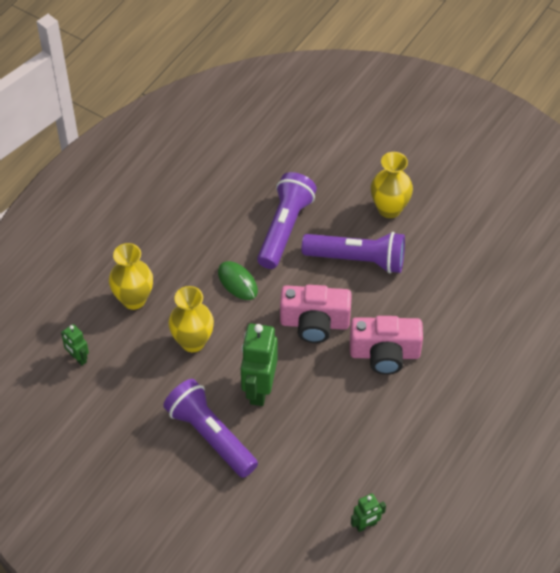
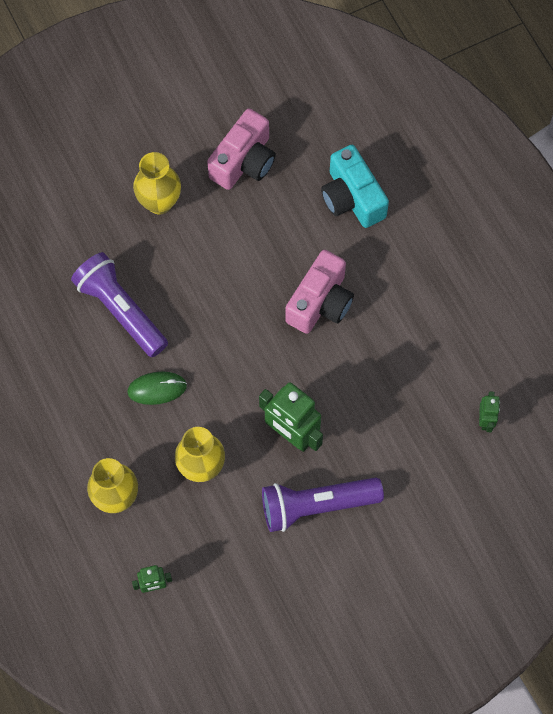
camera: 60 degrees left, 15 degrees up
pink camera [280,285,352,343] -> pink camera moved to [207,108,276,190]
purple flashlight [302,232,405,274] -> none
none -> turquoise camera [321,145,389,228]

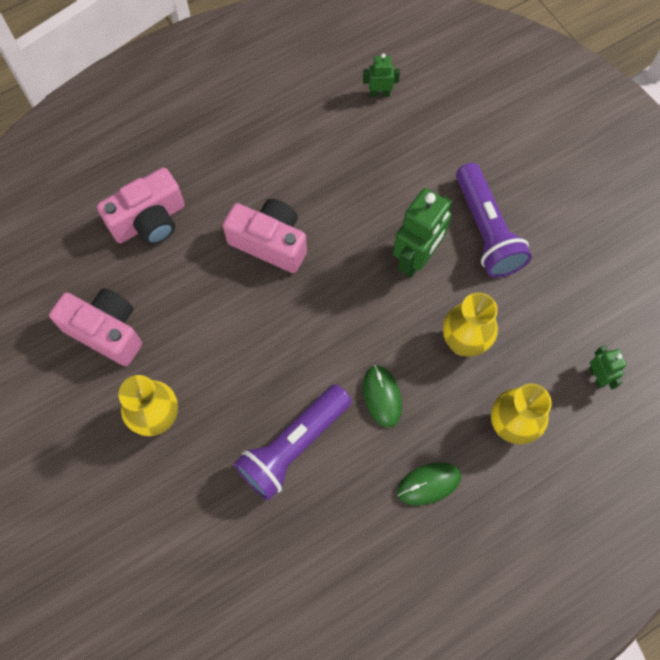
camera: 95 degrees left, 0 degrees up
turquoise camera [321,145,389,228] -> pink camera [97,168,185,245]
none -> green mouse [397,462,461,505]

